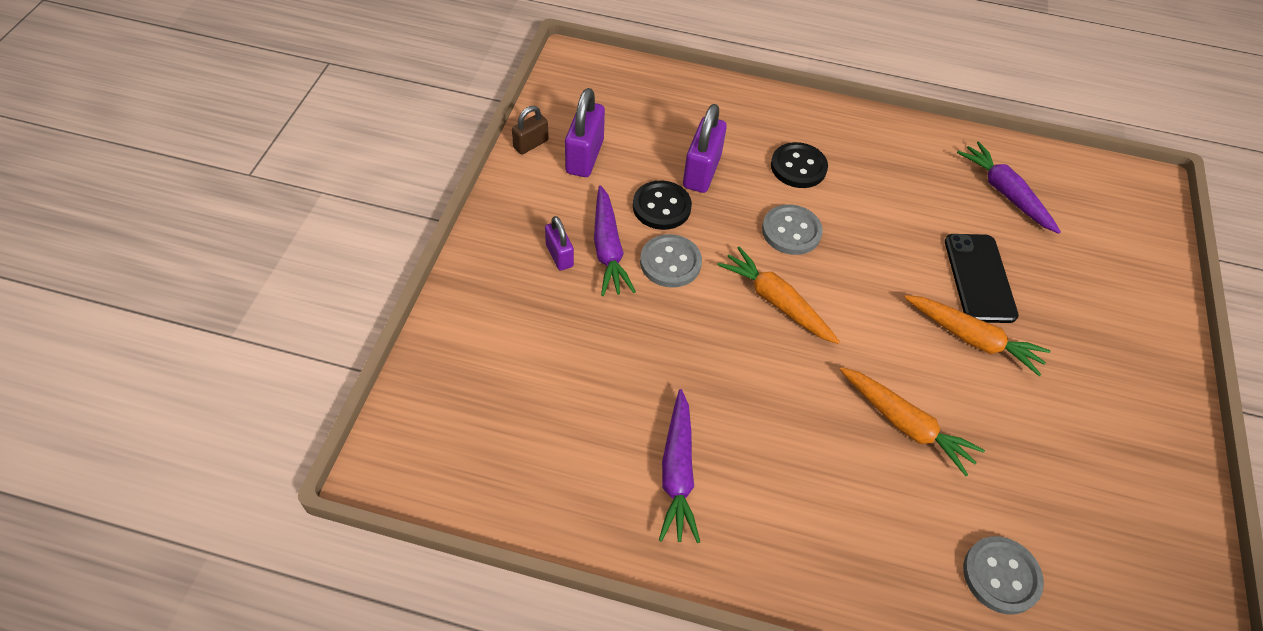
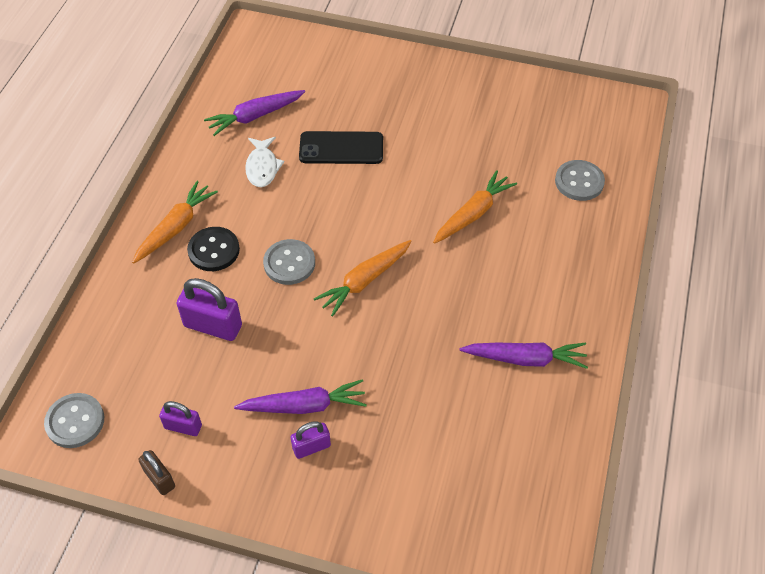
camera: 85 degrees left, 0 degrees up
purple padlock [565,88,605,177] -> purple padlock [159,401,202,436], size x0.60
black button [633,181,692,230] -> none
grey button [640,234,702,288] -> grey button moved to [44,393,104,448]
orange carrot [904,295,1050,376] -> orange carrot moved to [132,181,218,264]
none -> white fish [245,137,284,187]

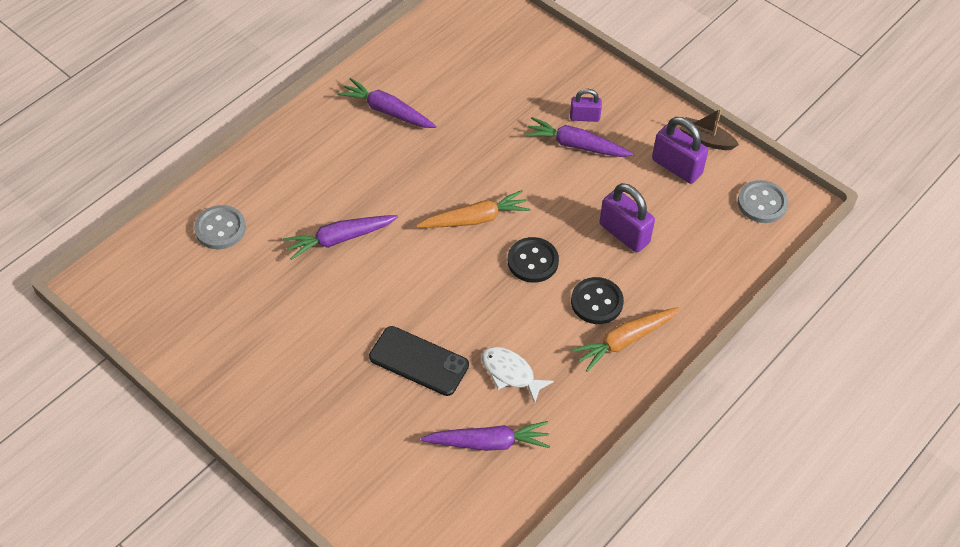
camera: 155 degrees left, 0 degrees up
brown padlock [138,450,175,495] -> brown boat [680,108,739,150]
purple padlock [159,401,202,436] -> purple padlock [652,117,708,184], size x1.67
white fish [245,137,284,187] -> white fish turned 75 degrees counterclockwise [482,347,554,403]
grey button [263,239,315,285] -> black button [508,237,559,283]
orange carrot [433,170,517,244] -> purple carrot [283,215,398,260]

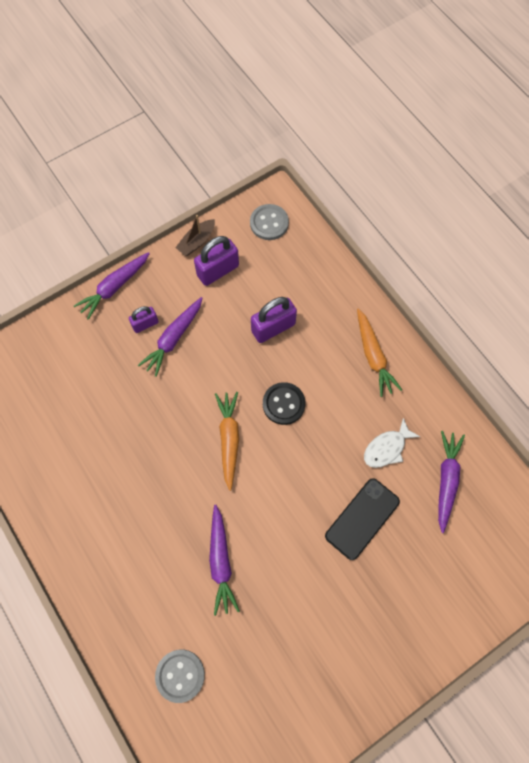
camera: 75 degrees left, 15 degrees up
purple carrot [337,78,437,128] -> purple carrot moved to [74,252,150,320]
purple padlock [570,89,602,122] -> purple padlock turned 45 degrees clockwise [129,306,159,333]
black button [571,277,624,324] -> none

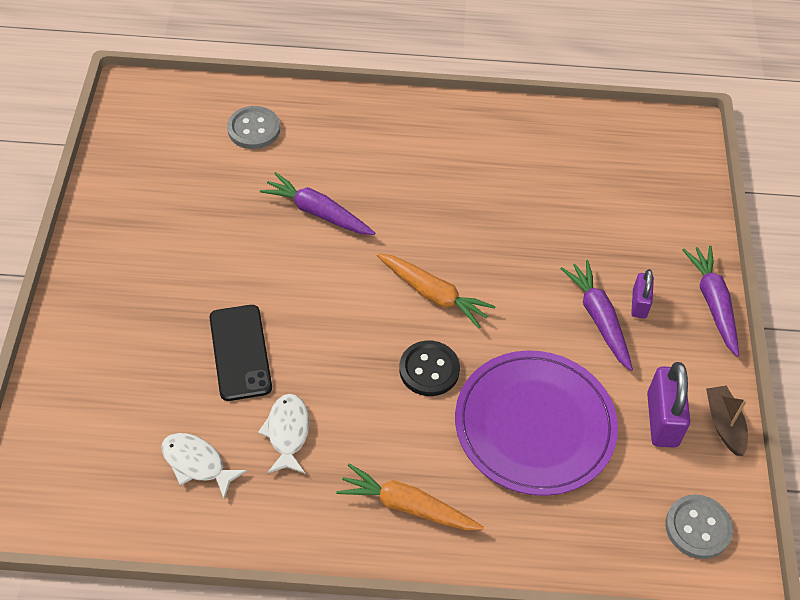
camera: 125 degrees right, 15 degrees down
purple padlock [251,297,297,343] -> purple plate [455,350,618,496]
purple carrot [438,431,465,533] -> white fish [162,433,247,499]

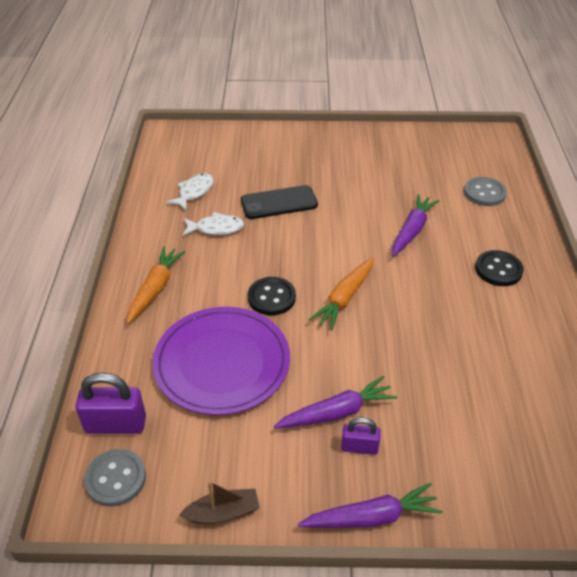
camera: 90 degrees right, 10 degrees down
purple padlock [647,362,690,448] -> purple padlock moved to [76,373,146,434]
none -> black button [475,250,524,286]

